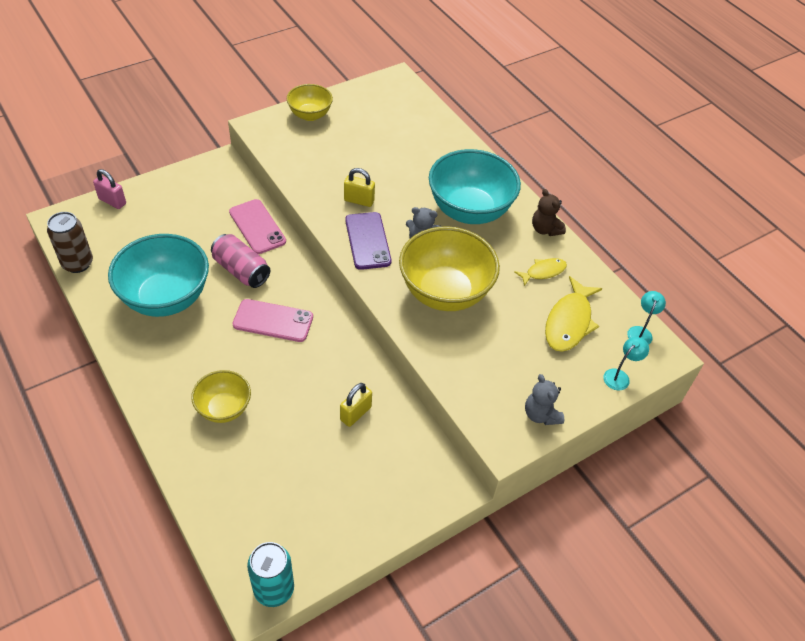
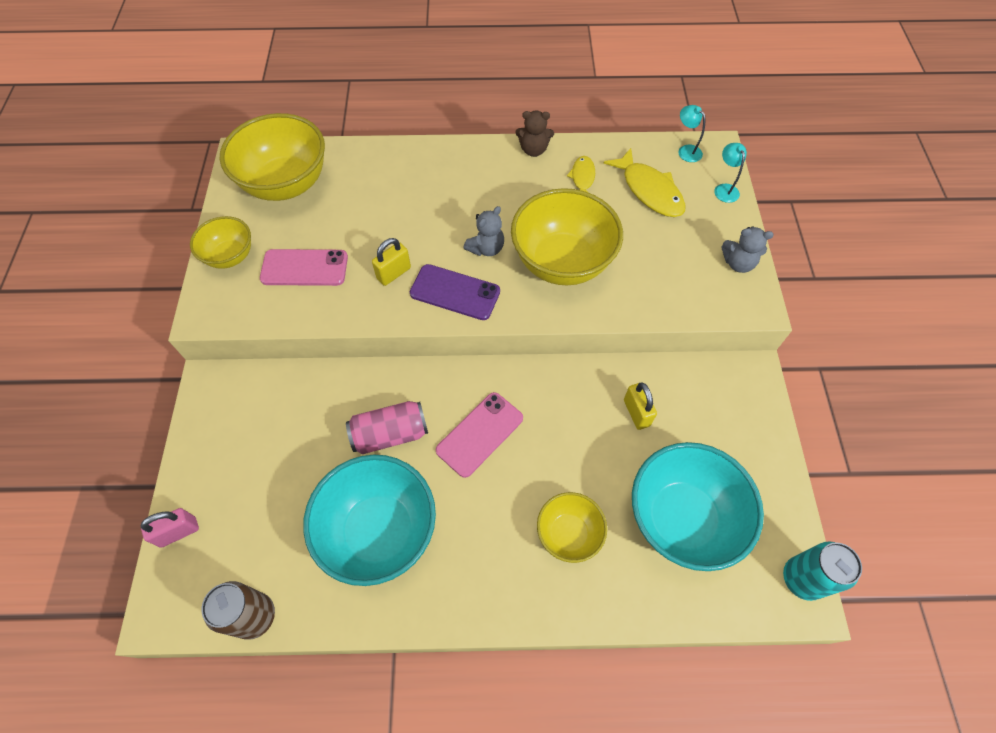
camera: 55 degrees left, 10 degrees up
pink phone [229,199,286,254] -> pink phone moved to [260,249,348,286]
turquoise bowl [429,149,521,224] -> turquoise bowl moved to [632,442,764,571]
none -> yellow bowl [220,113,325,201]

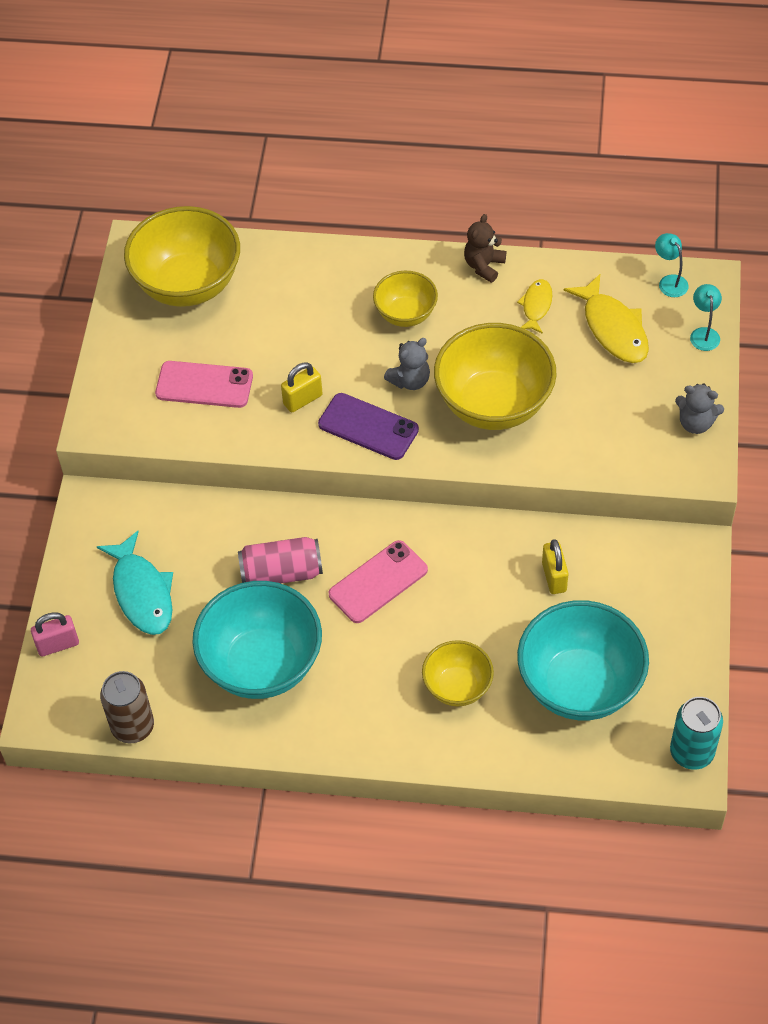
camera: 10 degrees right, 5 degrees down
yellow bowl [190,216,251,269] -> yellow bowl moved to [373,271,438,327]
brown teddy bear [515,110,554,157] -> brown teddy bear turned 105 degrees clockwise [464,214,506,283]
none -> turquoise fish [97,531,173,635]

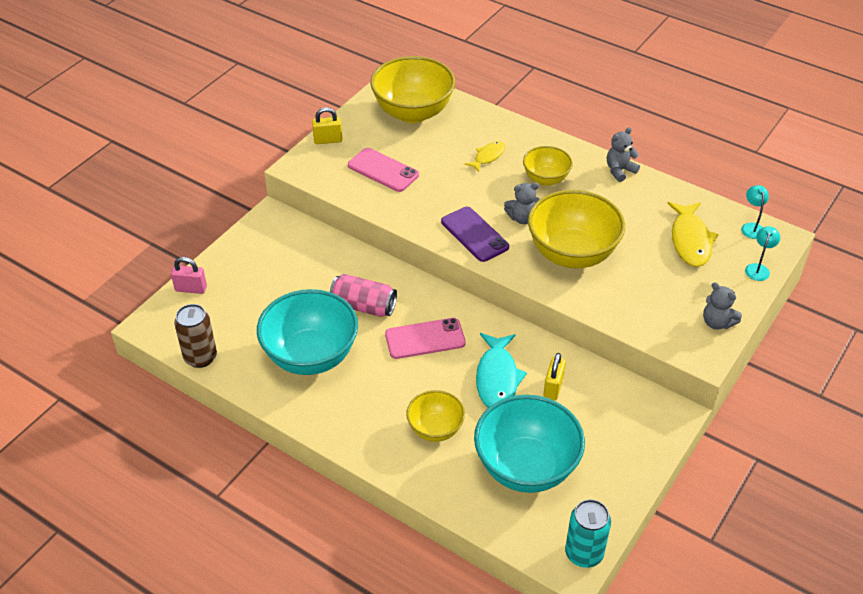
camera: 25 degrees right, 10 degrees down
turquoise fish [97,531,173,635] -> turquoise fish moved to [476,333,527,408]
yellow padlock [281,362,323,412] -> yellow padlock moved to [312,107,342,144]
brown teddy bear [464,214,506,283] -> grey teddy bear [607,127,640,182]
yellow fish [517,279,553,334] -> yellow fish moved to [465,141,505,172]

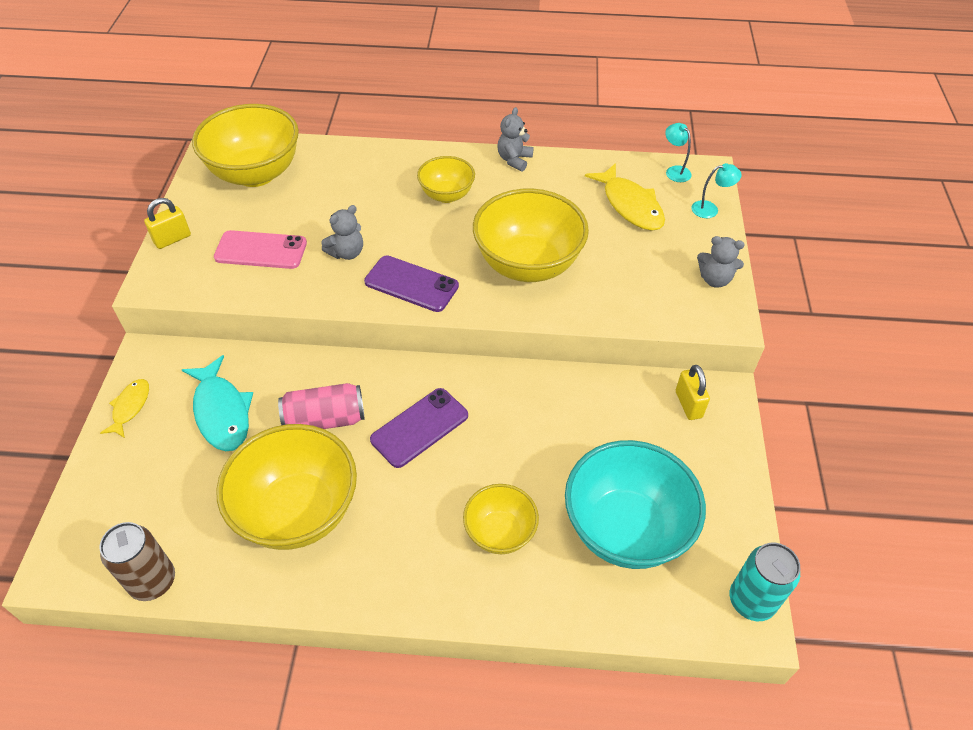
camera: 30 degrees left, 5 degrees up
pink padlock [171,257,207,294] -> none
turquoise bowl [257,289,358,375] -> yellow bowl [216,424,357,550]
pink phone [385,318,466,359] -> purple phone [370,388,468,468]
yellow fish [465,141,505,172] -> yellow fish moved to [100,379,149,438]
turquoise fish [476,333,527,408] -> turquoise fish moved to [182,355,253,451]
grey teddy bear [504,183,540,224] -> grey teddy bear moved to [322,205,363,260]
yellow padlock [543,353,566,401] -> yellow padlock moved to [676,365,710,420]
turquoise lamp [745,226,780,281] -> turquoise lamp turned 90 degrees clockwise [691,163,742,218]

